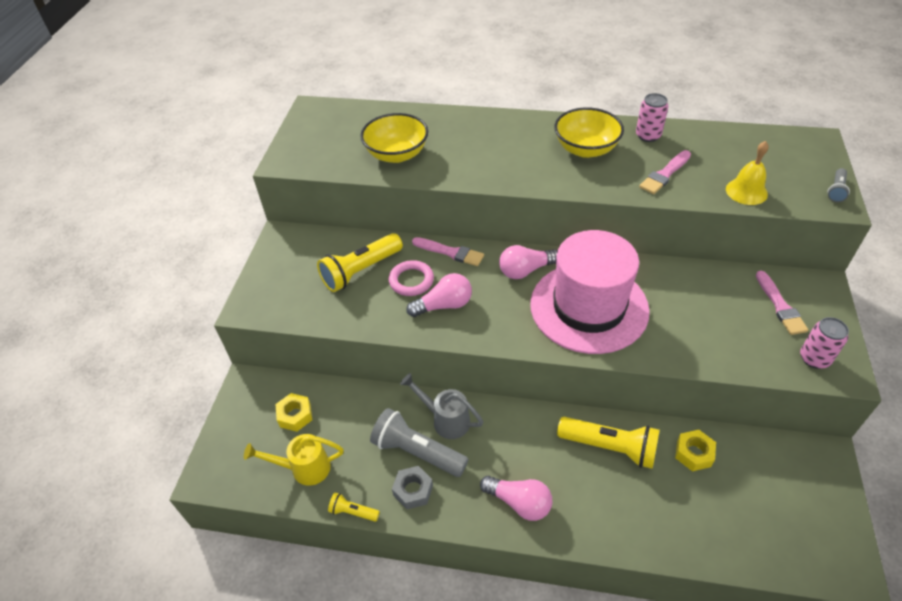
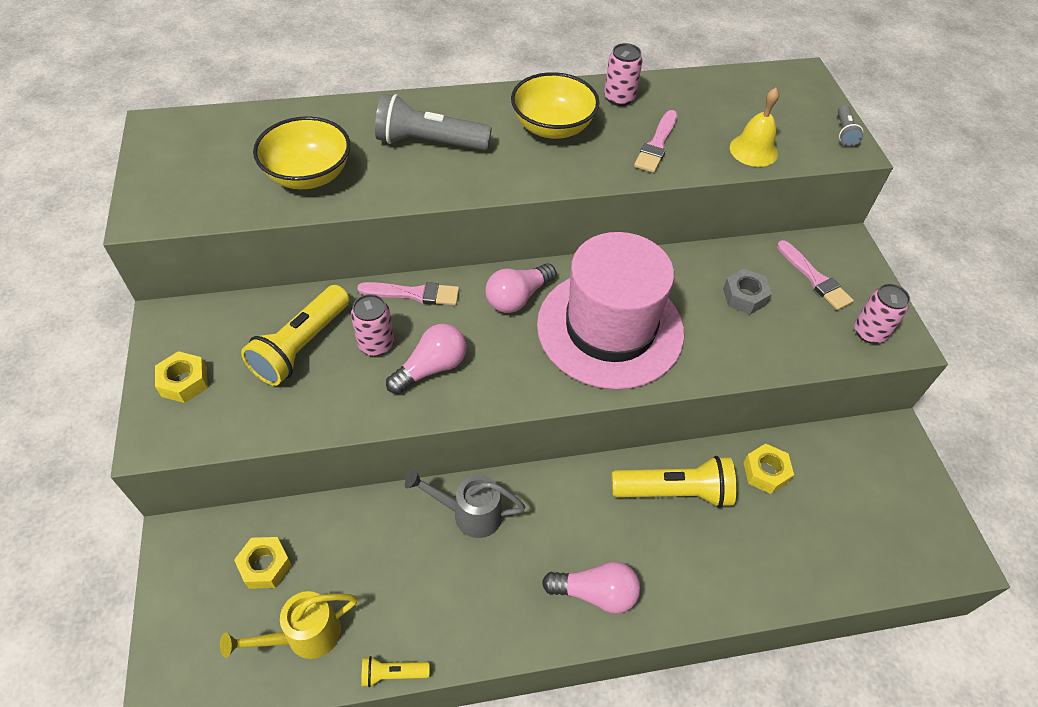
camera: 25 degrees left, 5 degrees up
grey flashlight [370,408,468,477] -> grey flashlight moved to [375,94,492,151]
pink ring [389,260,434,296] -> pink can [351,294,394,356]
grey nut [392,466,433,509] -> grey nut moved to [723,269,772,314]
none -> yellow nut [155,351,208,403]

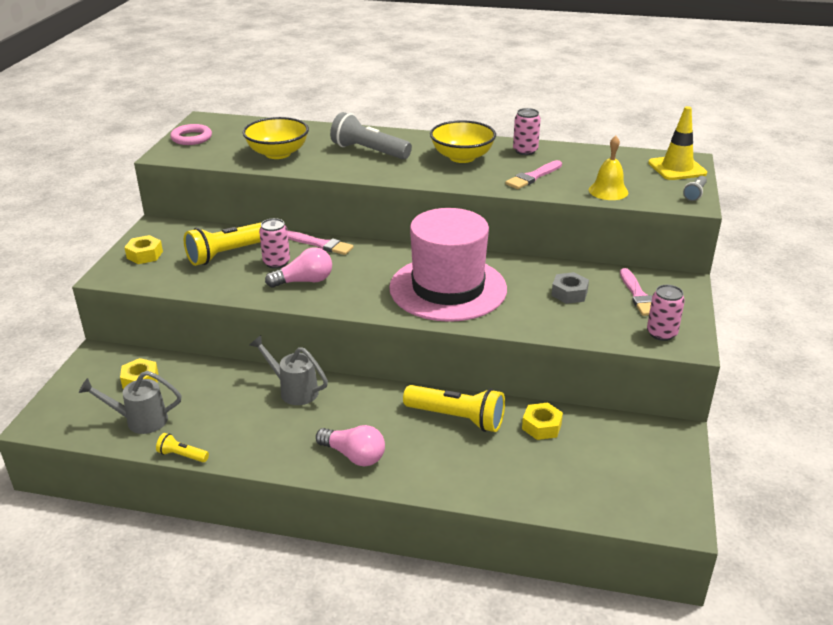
camera: 25 degrees right, 20 degrees down
yellow watering can [220,591,358,659] -> grey watering can [79,371,182,434]
pink light bulb [486,263,557,313] -> none
none -> pink ring [170,124,212,145]
none -> yellow traffic cone [648,106,707,180]

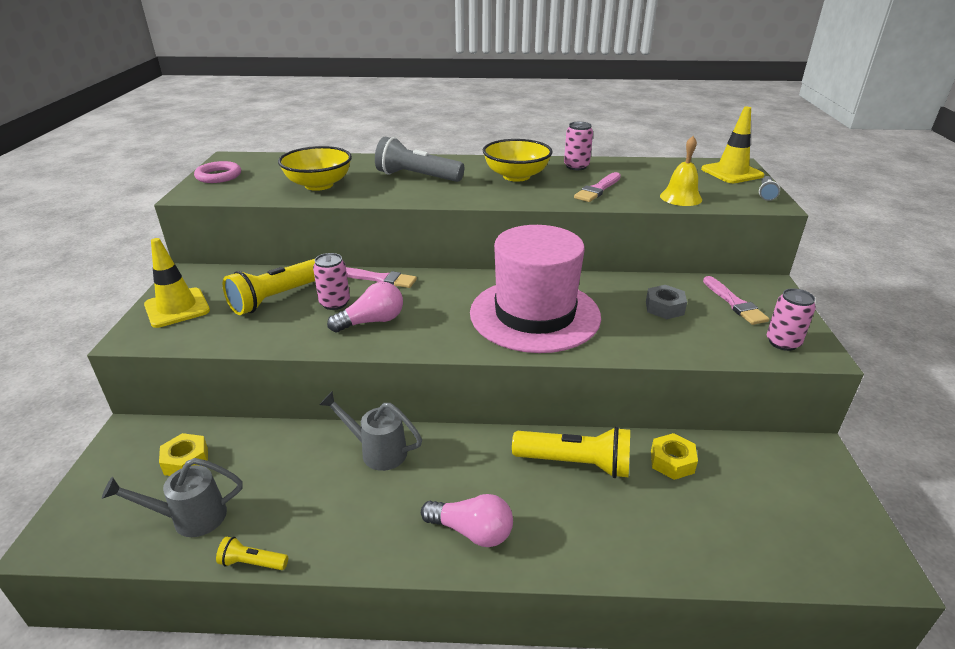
camera: 10 degrees left, 0 degrees up
yellow nut [124,235,163,264] -> yellow traffic cone [144,238,210,328]

